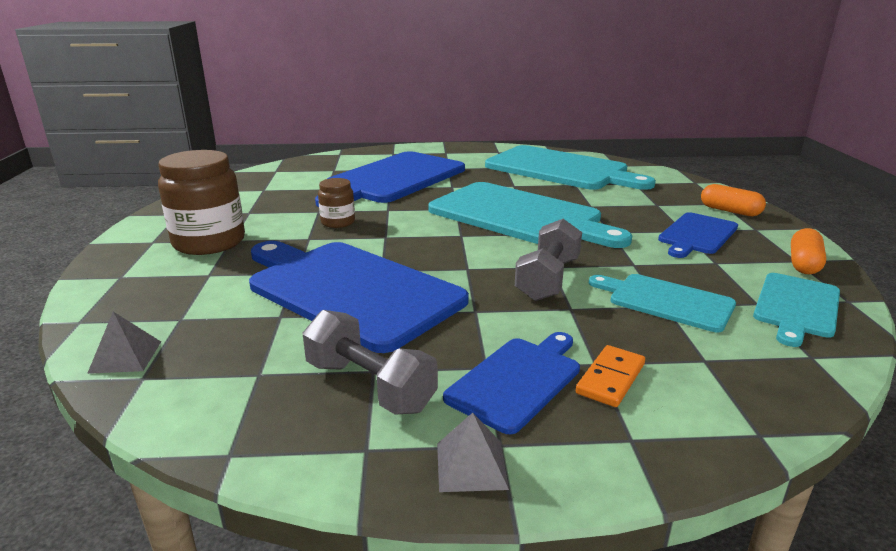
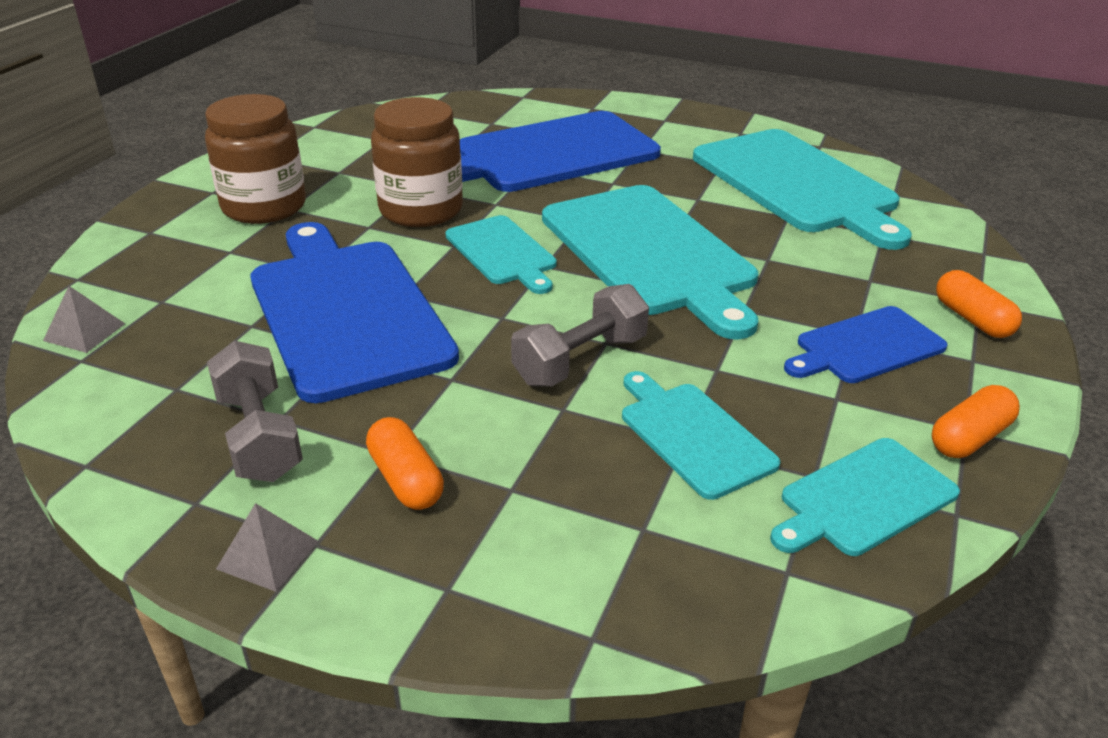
camera: 25 degrees right, 10 degrees up
brown jar [318,178,355,228] -> brown jar [371,97,463,227], size x1.92
blue cutting board [443,332,580,434] -> orange capsule [366,417,444,510]
orange domino [576,345,645,407] -> none
none -> turquoise cutting board [445,215,557,294]

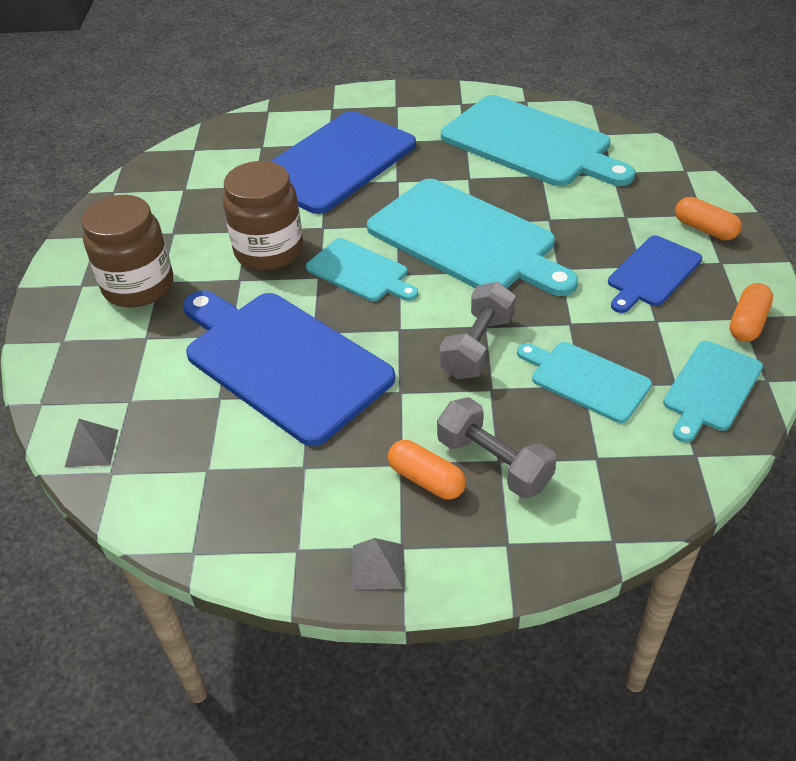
camera: 20 degrees left, 10 degrees up
grey dumbbell [207,341,303,482] -> grey dumbbell moved to [437,397,557,499]

